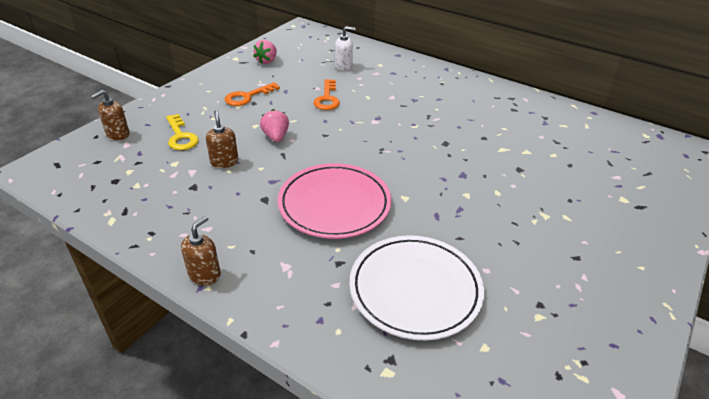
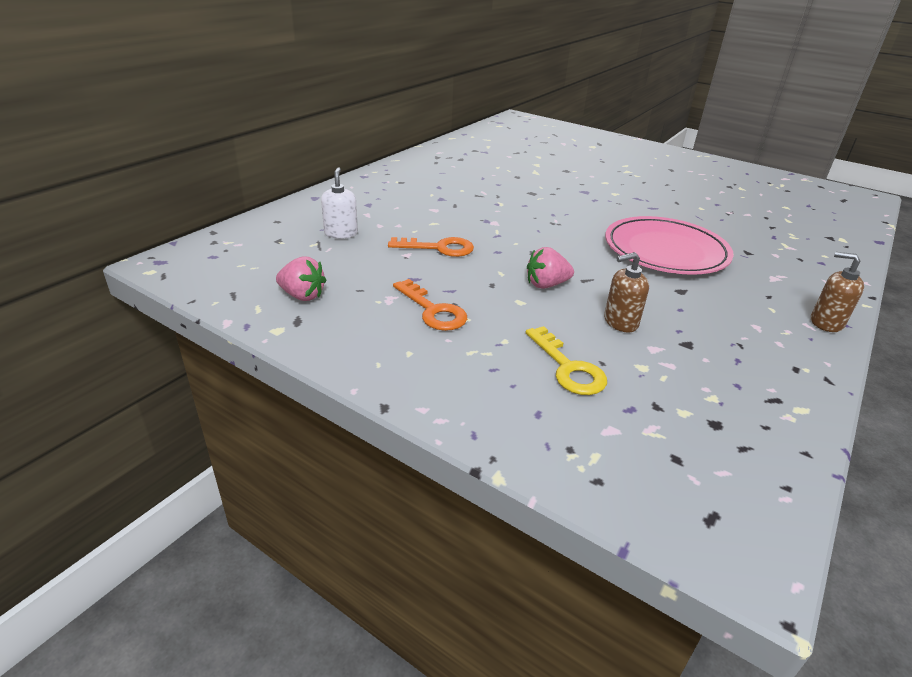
camera: 90 degrees left, 5 degrees down
brown soap dispenser [91,90,130,140] -> none
yellow key [166,114,199,150] -> yellow key turned 90 degrees clockwise [526,326,607,395]
white plate [349,235,484,340] -> none

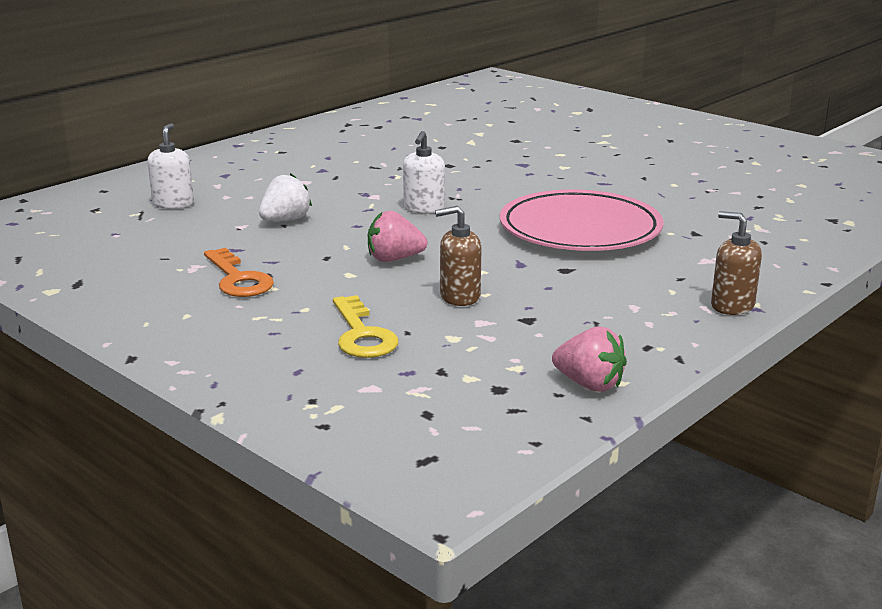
camera: 10 degrees right, 10 degrees down
pink strawberry [276,256,326,301] -> pink strawberry moved to [552,327,627,392]
orange key [388,237,474,257] -> white strawberry [259,173,312,221]
none -> white soap dispenser [403,131,445,214]

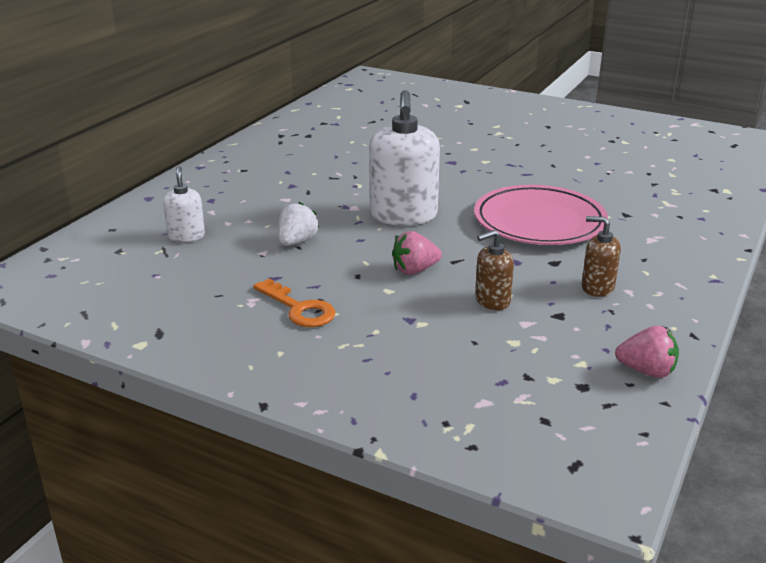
camera: 15 degrees left, 5 degrees up
yellow key [333,295,398,358] -> none
white soap dispenser [403,131,445,214] -> white soap dispenser [369,90,440,226], size x1.93
brown soap dispenser [711,211,762,315] -> brown soap dispenser moved to [582,216,621,297]

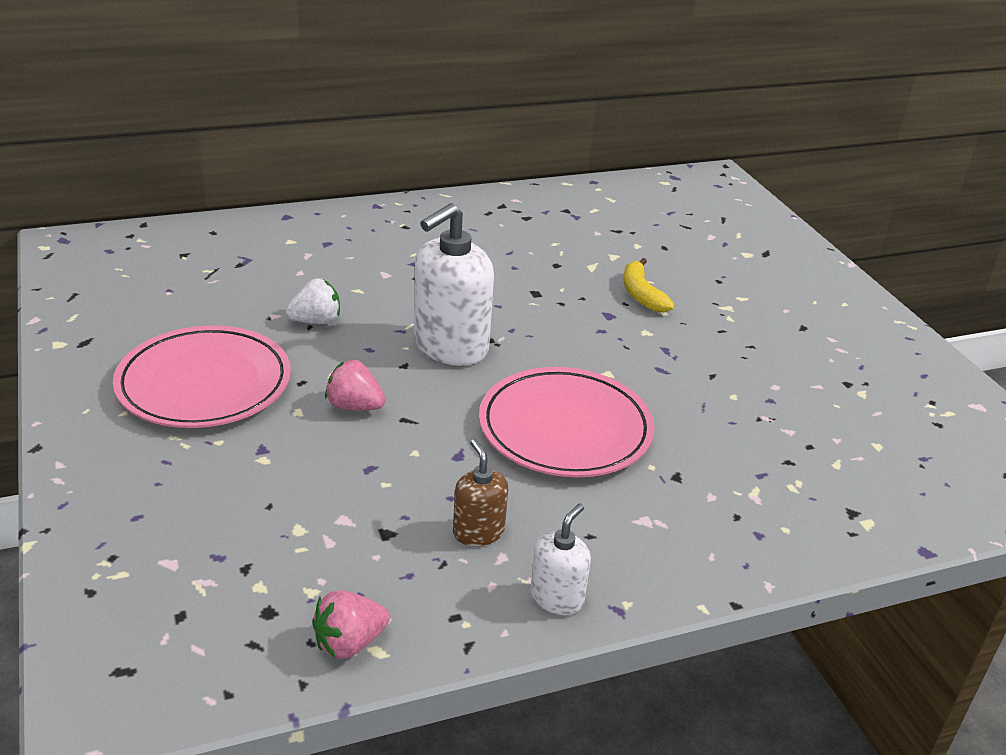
camera: 40 degrees right, 5 degrees up
white soap dispenser [163,166,205,242] -> white soap dispenser moved to [530,503,591,615]
orange key [253,278,336,327] -> pink plate [113,325,291,428]
brown soap dispenser [475,230,514,310] -> none
pink strawberry [615,326,679,378] -> pink strawberry turned 90 degrees clockwise [312,590,390,659]
none -> yellow banana [623,258,674,312]

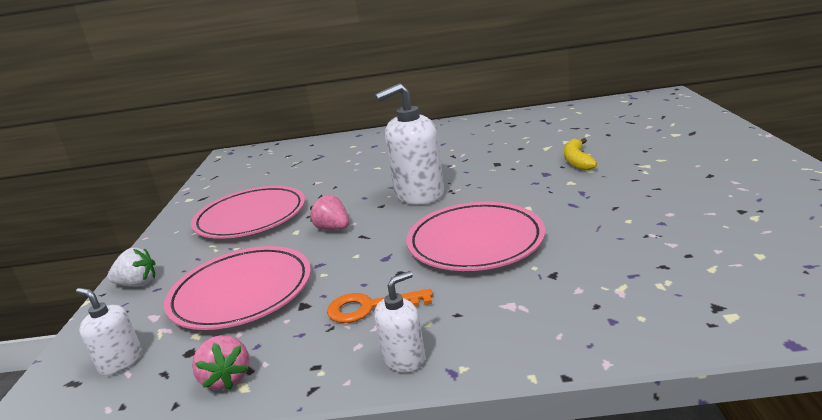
camera: 25 degrees right, 10 degrees down
white strawberry [285,279,340,324] -> white strawberry moved to [107,248,156,287]
pink strawberry [312,590,390,659] -> pink strawberry turned 105 degrees counterclockwise [192,335,250,390]
brown soap dispenser [453,439,508,546] -> orange key [327,289,433,323]
none -> white soap dispenser [76,288,142,376]
none -> pink plate [164,246,311,330]

